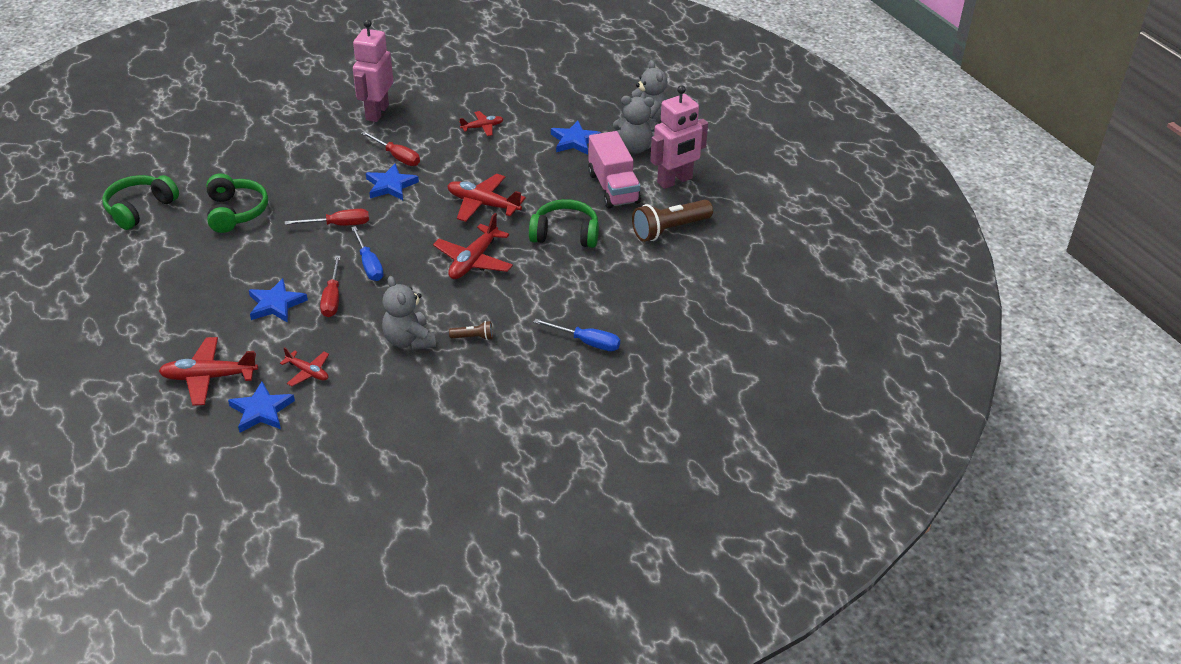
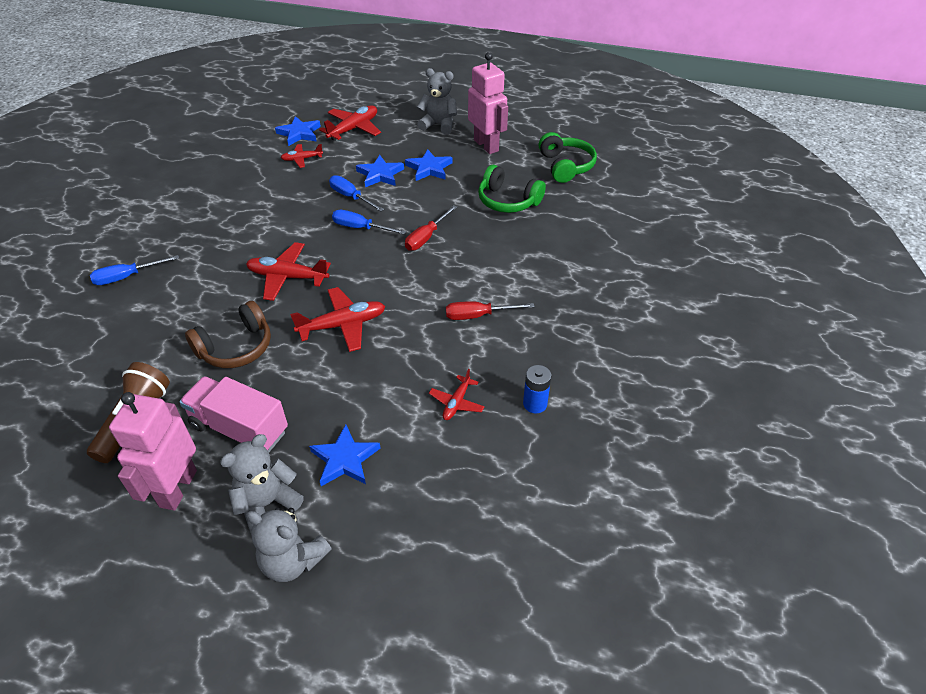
camera: 135 degrees right, 5 degrees up
red screwdriver [320,256,341,317] -> blue screwdriver [329,175,384,212]
pink robot [353,19,393,122] -> pink robot moved to [468,52,508,154]
blue star [366,163,419,200] -> blue star moved to [405,149,452,181]
grey teddy bear [382,276,436,350] -> grey teddy bear moved to [417,68,457,134]
red plane [433,213,513,279] -> red plane turned 60 degrees counterclockwise [246,242,331,301]
brown flashlight [449,321,493,340] -> none
green headphones [529,199,599,248] -> brown headphones [185,301,271,368]
none -> blue battery [523,365,552,413]

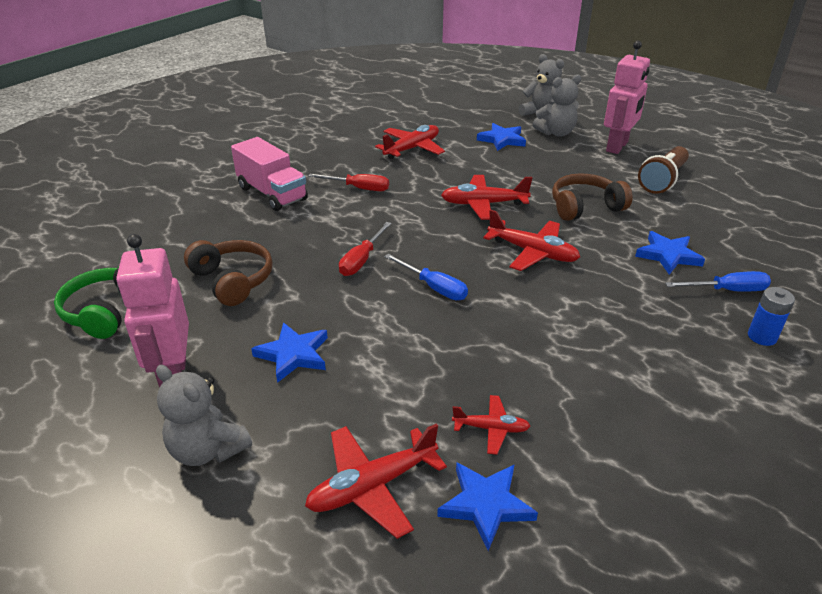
camera: 160 degrees left, 10 degrees down
pink truck [179,376,288,453] -> pink truck moved to [231,137,308,211]
blue screwdriver [329,175,384,212] -> none
blue star [356,155,404,187] -> blue star moved to [635,231,705,275]
red screwdriver [405,205,457,251] -> red screwdriver turned 150 degrees clockwise [339,222,391,276]
red plane [429,369,485,420] -> red plane [375,125,445,159], size x1.72
green headphones [478,165,546,213] -> brown headphones [184,240,273,306]
blue battery [523,365,552,413] -> blue battery moved to [748,287,795,346]

